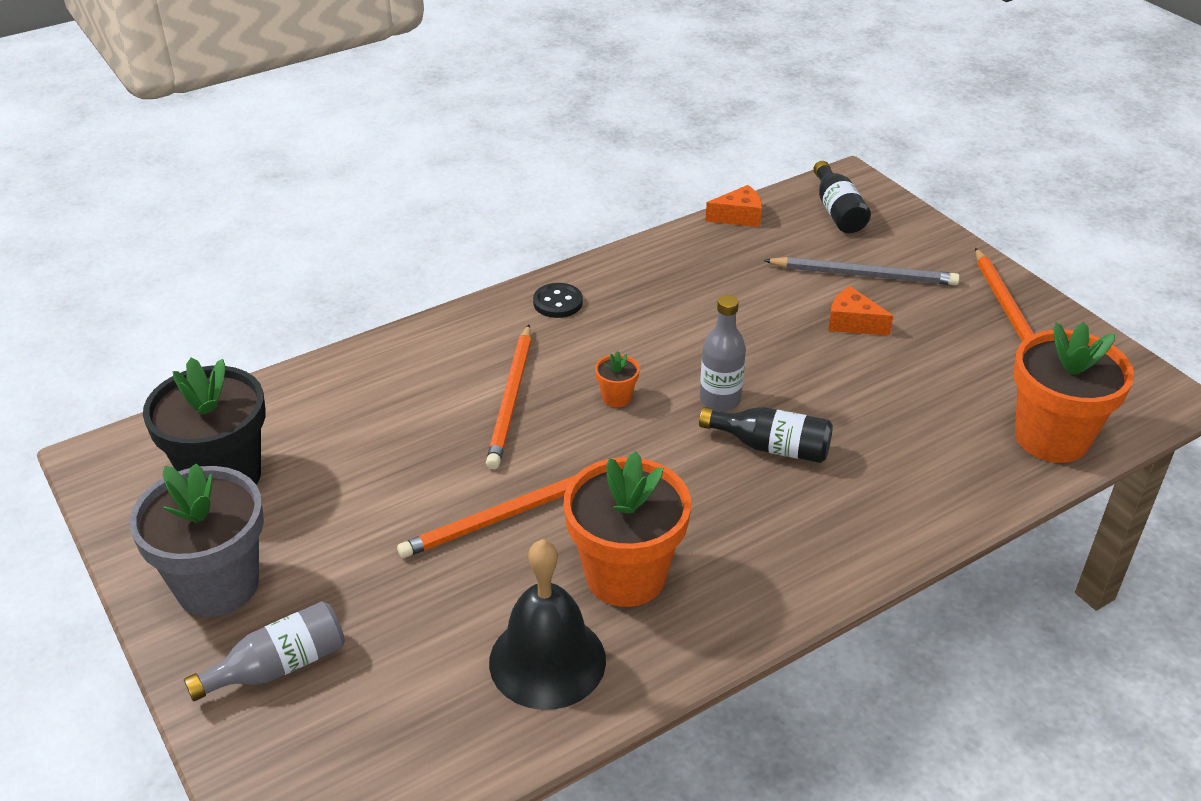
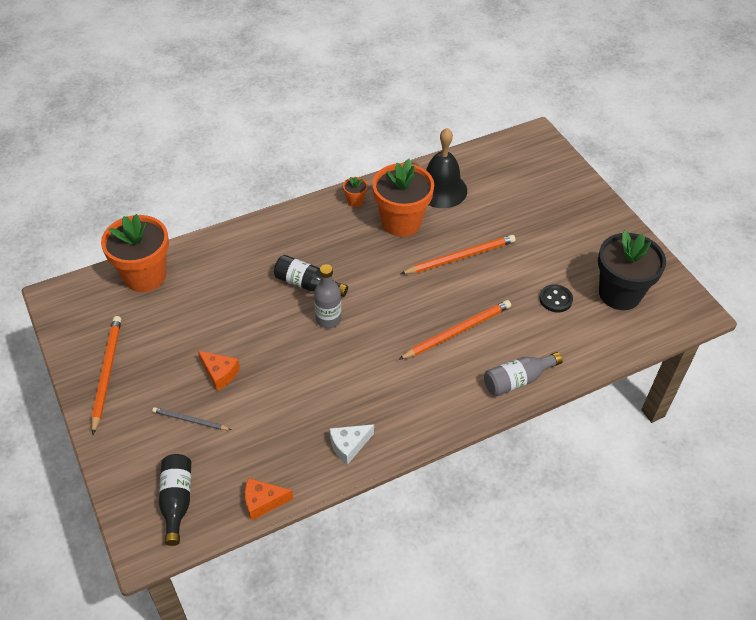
camera: 175 degrees left, 10 degrees up
grey flower pot [129,463,264,617] -> none
grey bottle [184,601,345,701] -> grey bottle moved to [484,352,563,396]
orange pencil [486,325,531,469] -> orange pencil turned 45 degrees clockwise [398,300,511,360]
black button [533,283,583,318] -> black button moved to [539,284,573,312]
orange flower pot [595,351,640,408] -> orange flower pot moved to [343,177,368,207]
grey pencil [763,257,960,285] -> grey pencil [152,407,231,430], size x0.58
none -> white cheese [330,424,374,465]

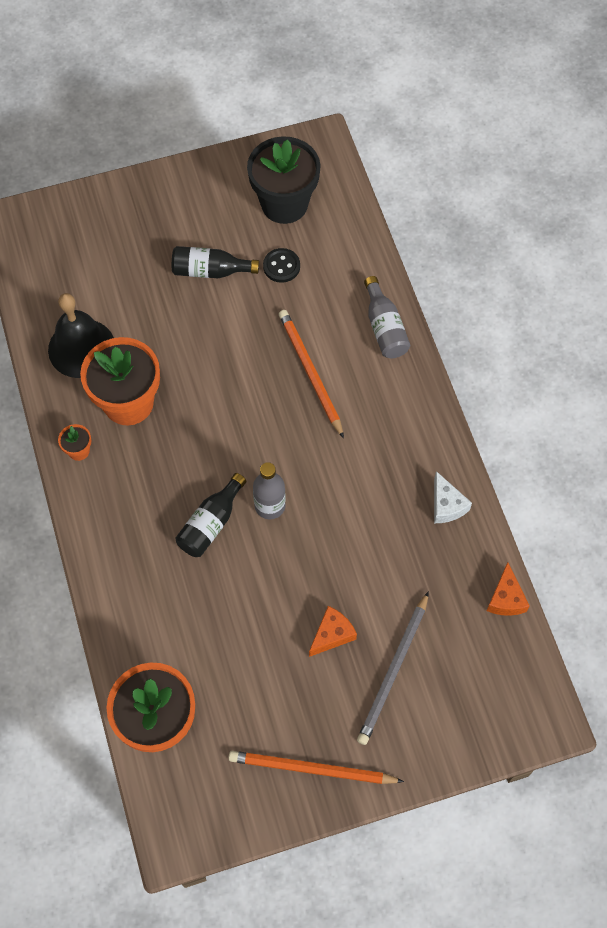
camera: 80 degrees left, 15 degrees up
grey pencil [152,407,231,430] -> grey pencil [357,591,429,745], size x1.74
black bottle [159,454,191,546] -> black bottle moved to [172,246,259,278]
orange pencil [400,235,516,274] -> none

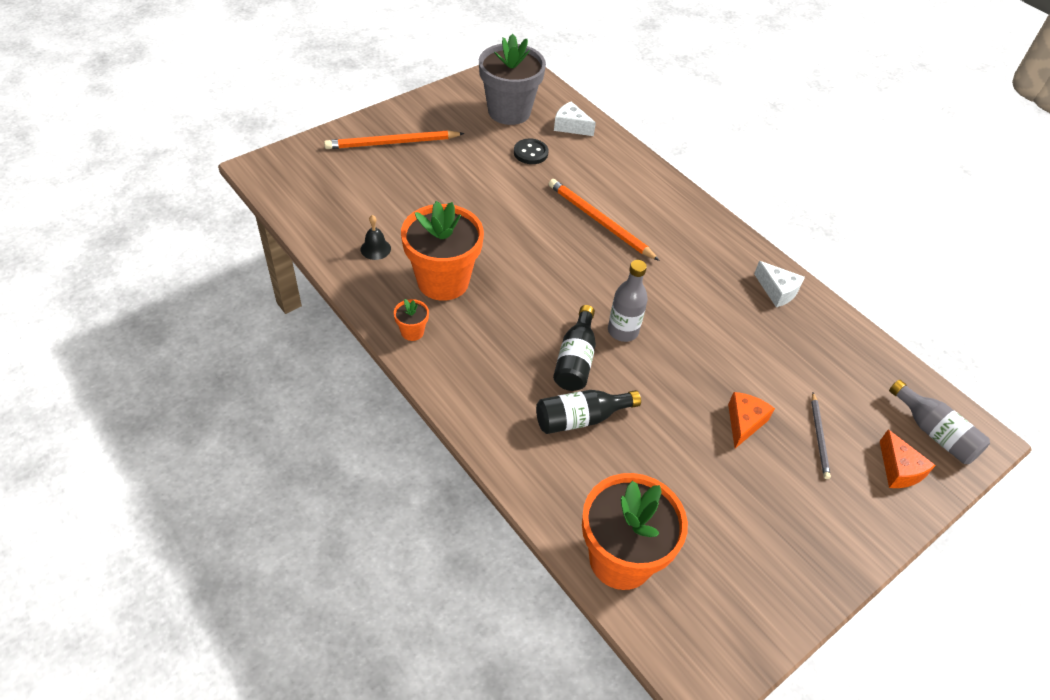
camera: 25 degrees left, 15 degrees down
black bell [48,293,114,378] -> black bell [361,215,391,260], size x0.44
black bottle [172,246,259,278] -> black bottle moved to [536,390,641,434]
orange pencil [228,751,404,784] -> orange pencil moved to [324,130,465,149]
black flower pot [247,136,321,224] -> grey flower pot [479,34,546,125]
grey pencil [357,591,429,745] -> grey pencil [811,392,831,479], size x0.58
grey bottle [364,276,410,358] -> grey bottle moved to [889,380,990,464]
orange cheese [486,562,529,616] -> orange cheese moved to [880,430,936,488]
none -> white cheese [554,101,596,136]

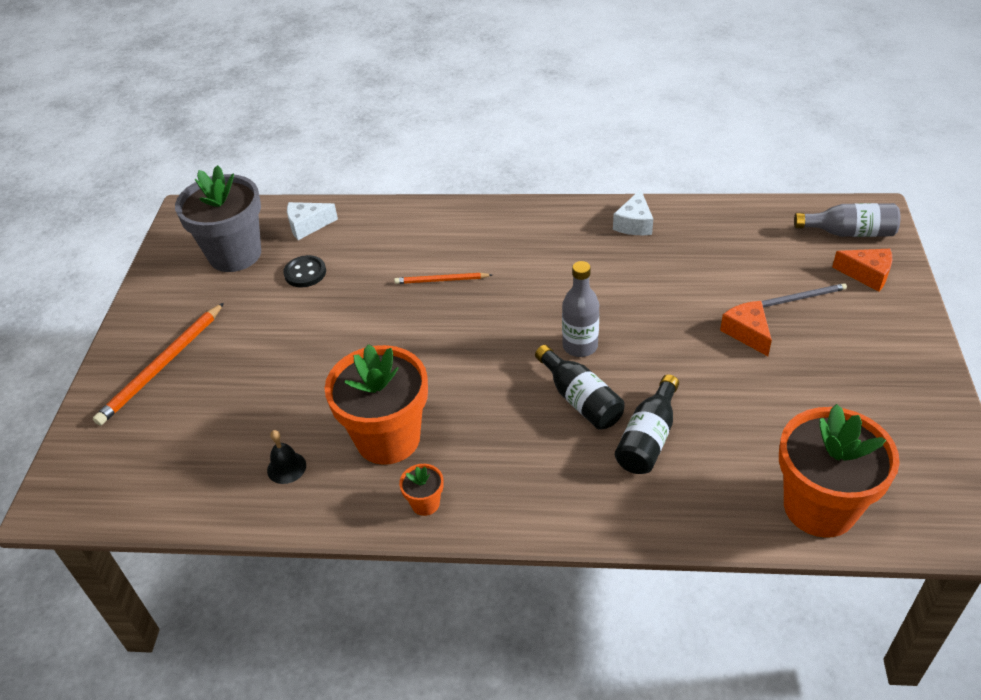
camera: 40 degrees left, 5 degrees down
orange pencil [549,179,660,261] -> orange pencil [394,273,492,284], size x0.58
white cheese [754,261,805,307] -> white cheese turned 105 degrees clockwise [613,189,653,235]
grey pencil [811,392,831,479] -> grey pencil turned 60 degrees counterclockwise [762,283,847,307]

